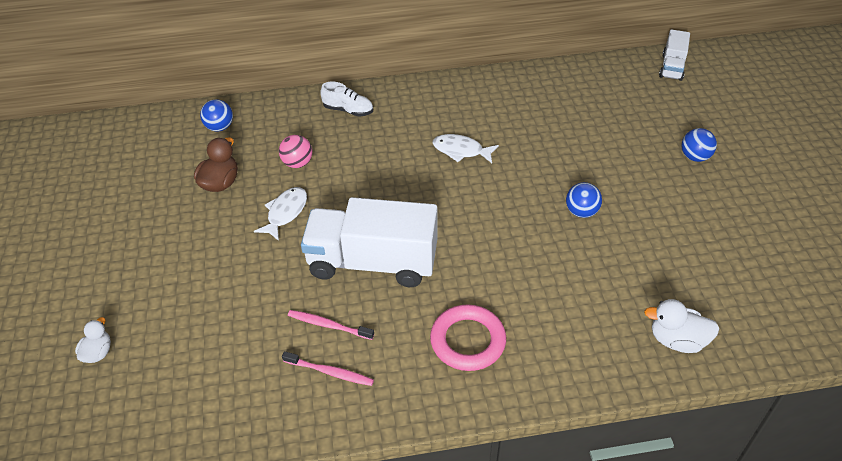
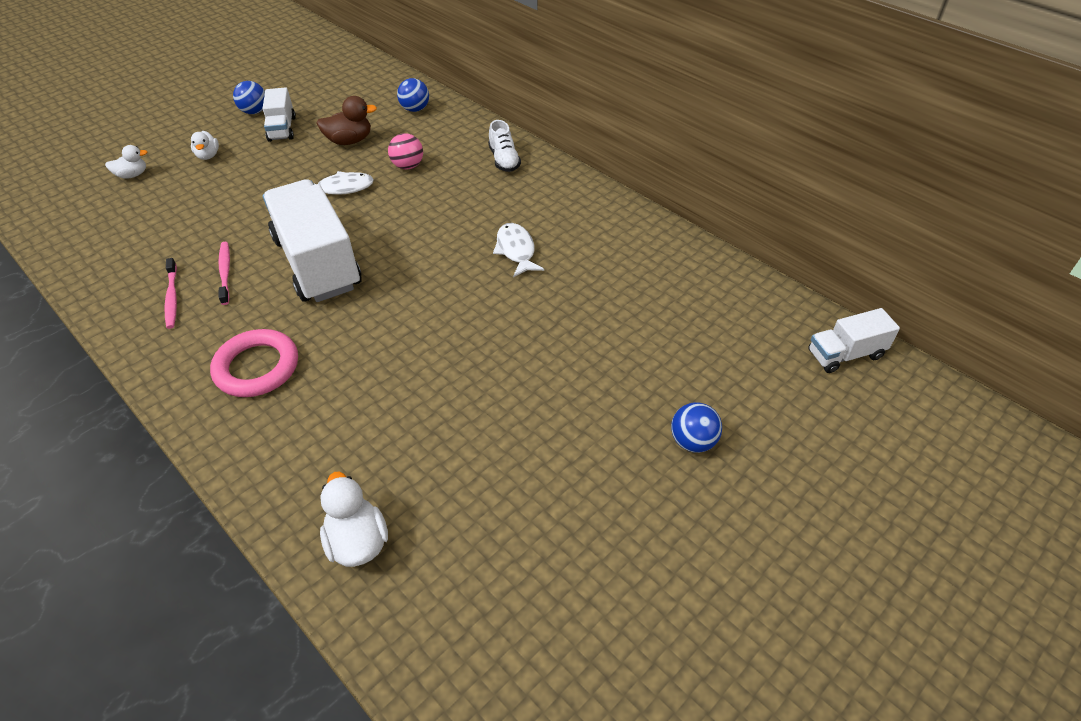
camera: 55 degrees right, 0 degrees up
blue ball [566,182,602,218] -> blue ball moved to [233,81,265,114]
none -> white duck [191,131,219,160]
none -> white truck [262,87,296,142]

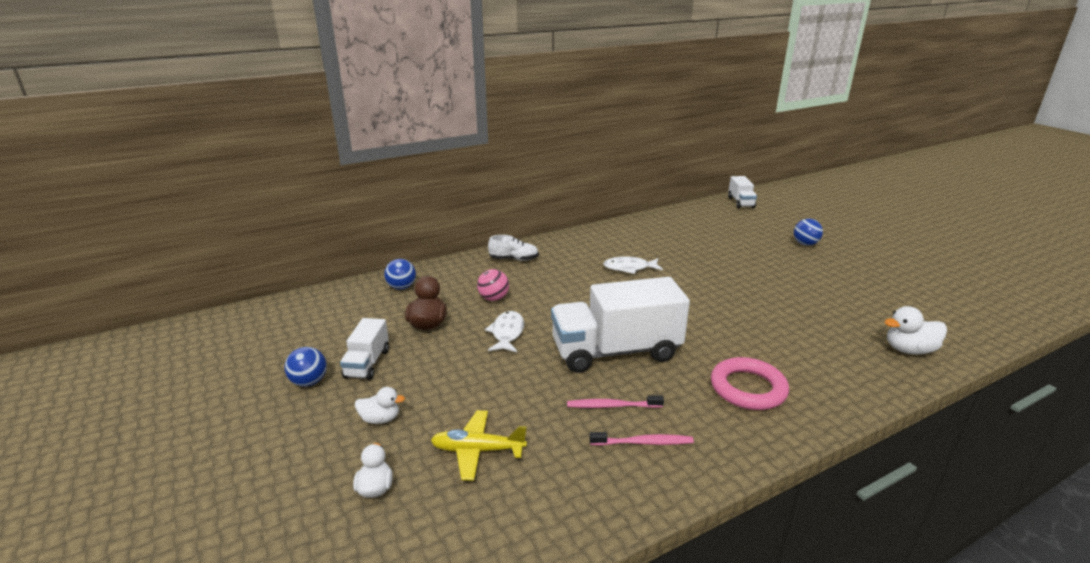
camera: 75 degrees left, 20 degrees down
white truck [262,87,296,142] -> white truck turned 90 degrees clockwise [340,318,389,380]
none -> yellow plane [431,410,527,481]

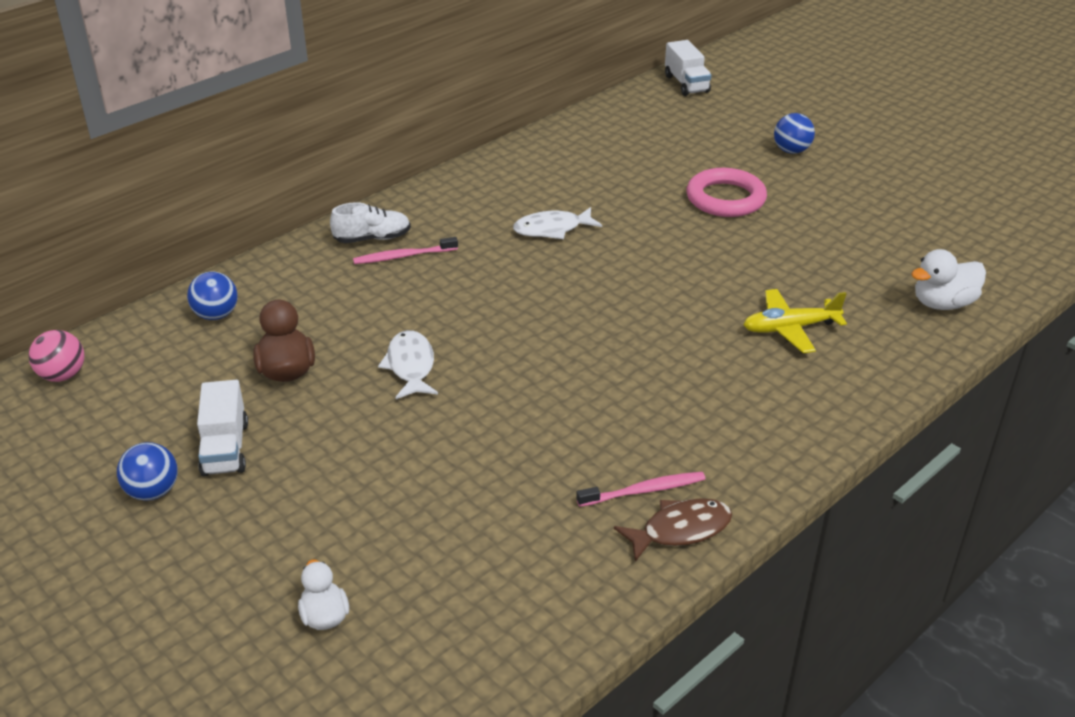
camera: 15 degrees left, 10 degrees up
white duck [355,387,405,424] -> none
yellow plane [431,410,527,481] -> yellow plane moved to [743,289,847,353]
pink ball [477,269,509,301] -> pink ball moved to [29,330,85,382]
white truck [551,277,690,373] -> none
pink toothbrush [567,395,664,408] -> pink toothbrush moved to [353,237,458,264]
pink ring [711,357,789,410] -> pink ring moved to [686,168,767,217]
none -> brown fish [614,498,732,562]

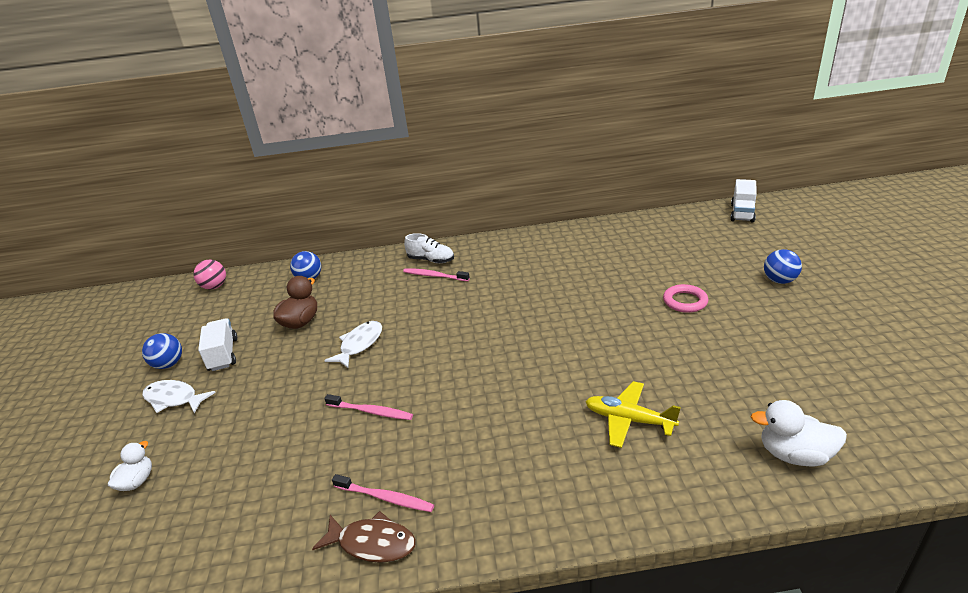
camera: 40 degrees right, 5 degrees down
white truck [197,380,248,477] -> white truck turned 135 degrees clockwise [198,318,237,371]
white fish [513,207,602,239] -> white fish moved to [142,380,216,414]
pink ring [686,168,767,217] -> pink ring [663,284,708,313], size x0.66
none -> pink toothbrush [324,394,413,420]

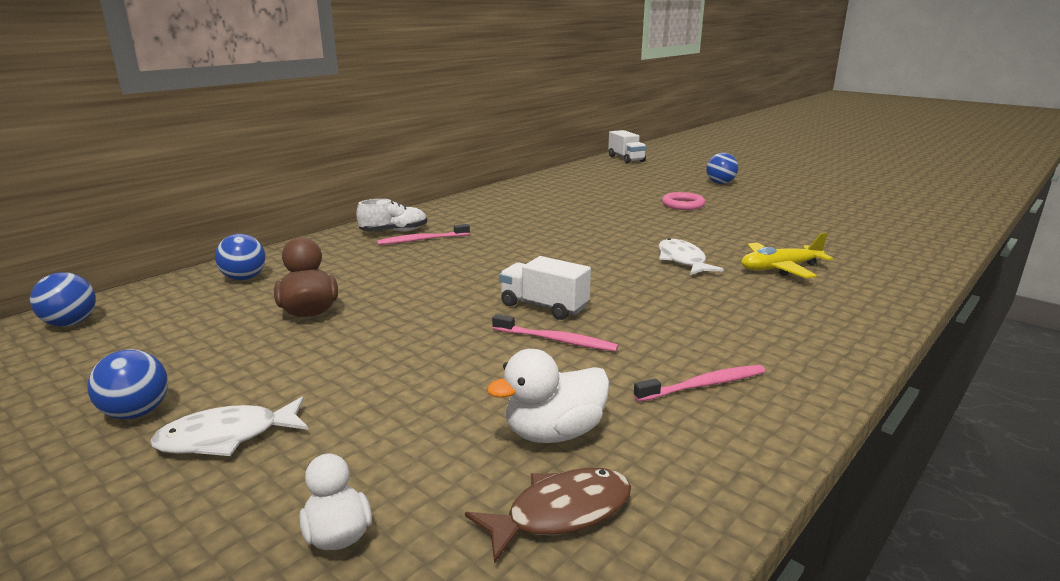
camera: 45 degrees left, 10 degrees down
pink ball [193,260,226,290] -> blue ball [30,272,96,326]
white truck [198,318,237,371] -> white truck moved to [499,256,591,320]
brown fish [312,511,416,563] -> brown fish moved to [465,468,631,564]
white fish [324,321,382,368] -> white fish moved to [658,238,724,275]
pink toothbrush [324,394,413,420] -> pink toothbrush turned 45 degrees clockwise [492,314,618,351]
white duck [751,400,847,467] -> white duck moved to [487,349,610,443]

